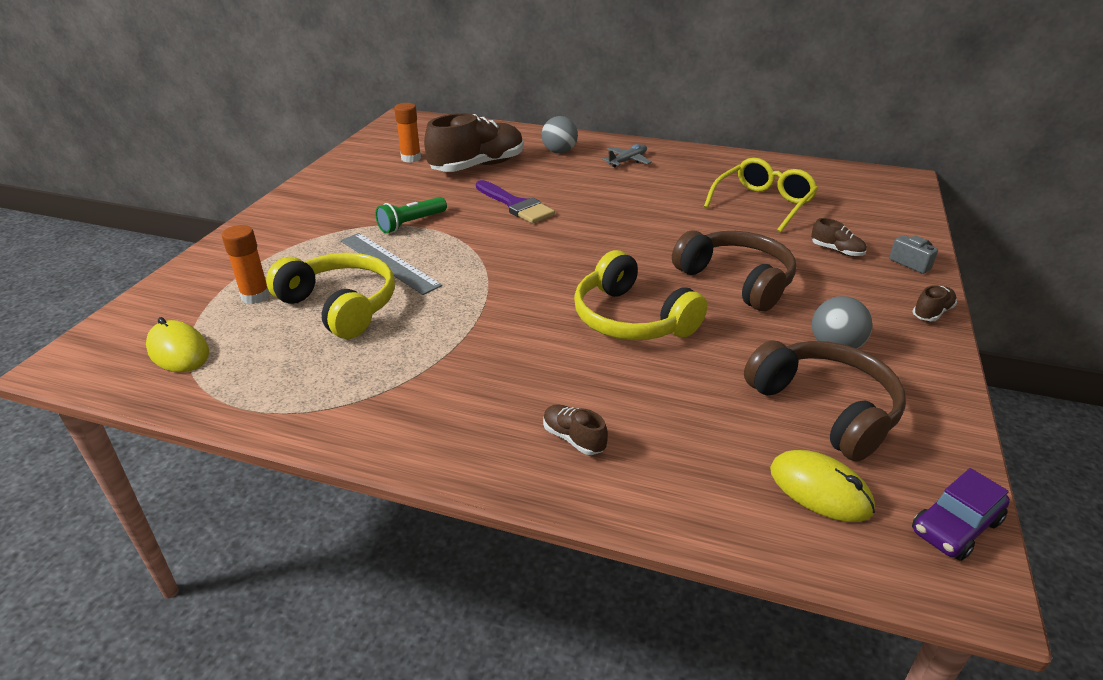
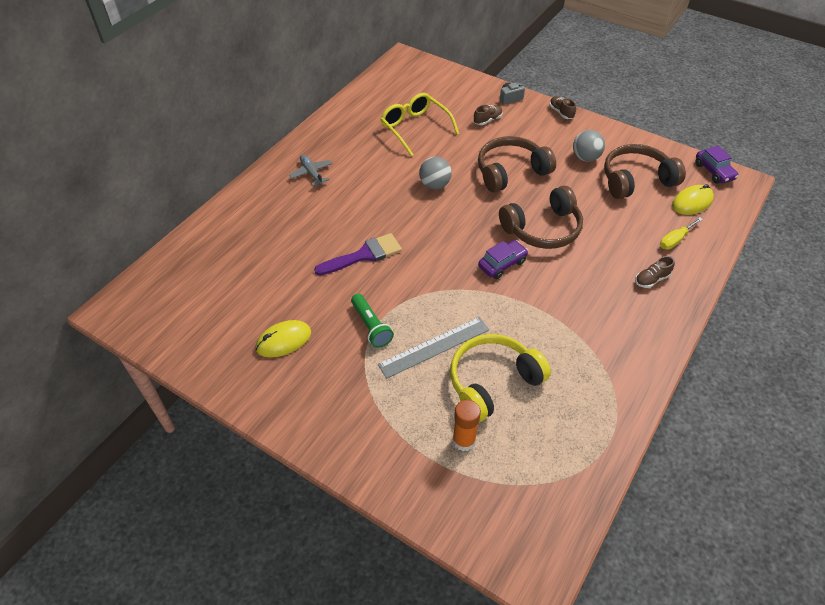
camera: 75 degrees left, 15 degrees up
yellow mouse [146,317,209,372] -> yellow mouse moved to [256,320,311,358]
orange glue stick [394,103,421,163] -> none
brown shoe [424,113,524,172] -> none
grey ball [542,116,578,154] -> grey ball moved to [419,157,452,189]
yellow headphones [574,250,707,340] -> brown headphones [499,186,583,249]
none -> purple car [478,240,528,279]
none -> yellow screwdriver [660,217,703,250]

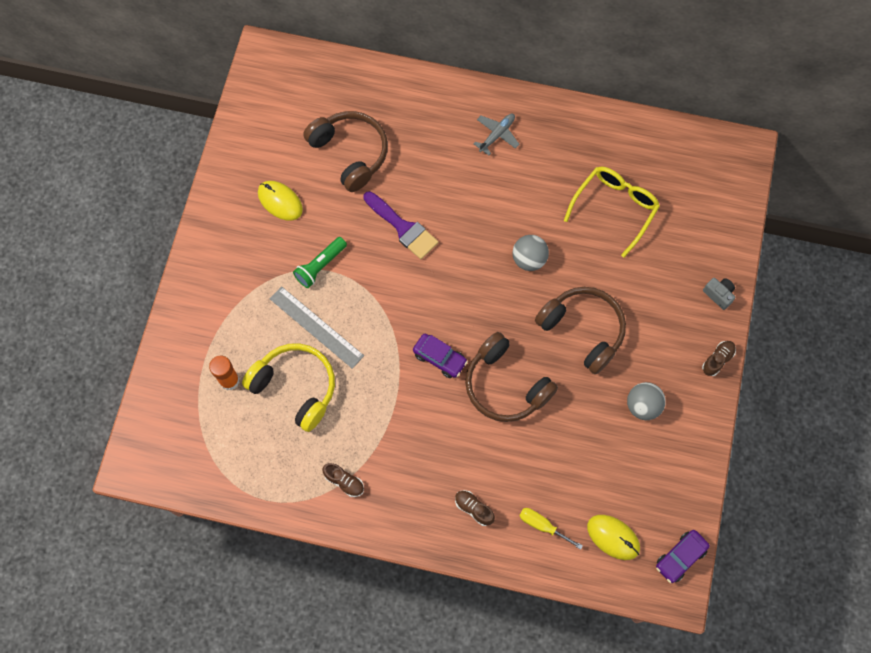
camera: 70 degrees right, 20 degrees up
brown shoe [474,105,503,125] -> brown shoe moved to [322,463,364,497]
brown headphones [604,144,686,199] -> brown headphones moved to [303,111,388,192]

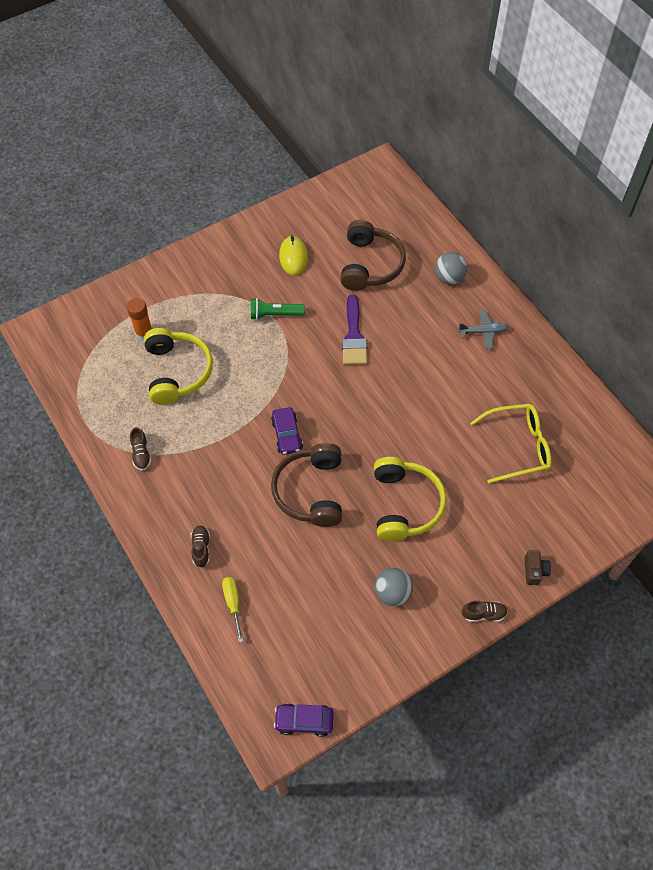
camera: 45 degrees right, 10 degrees down
grey ruler [270,286,364,369] -> none
grey ball [512,235,549,271] -> grey ball moved to [435,252,467,284]
brown headphones [535,287,626,374] -> yellow headphones [374,457,446,541]
yellow mouse [587,515,640,560] -> none
grey camera [703,278,735,310] -> brown camera [525,550,551,585]

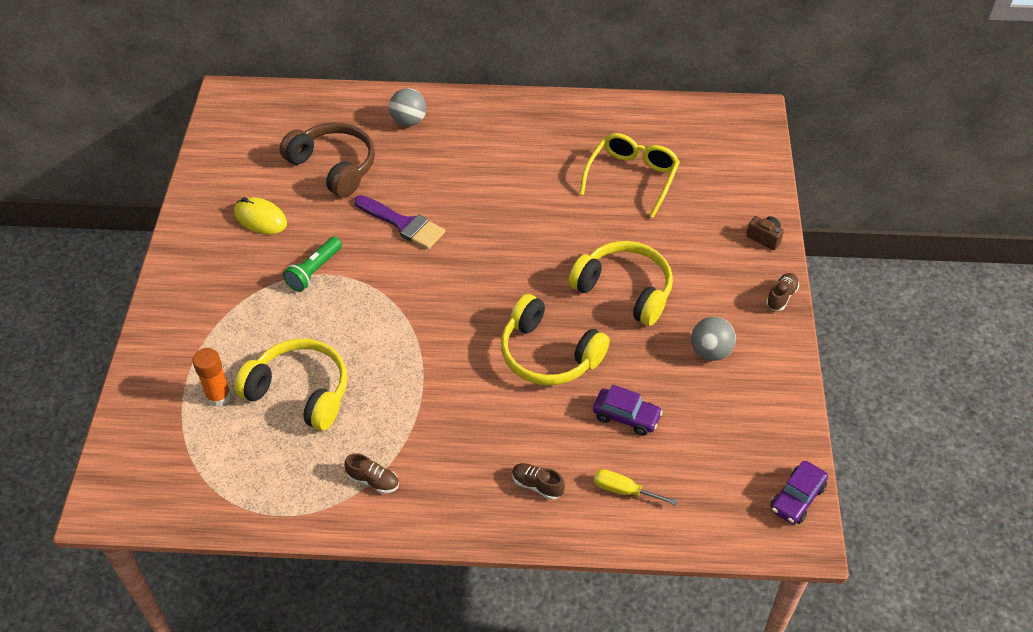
camera: 55 degrees left, 10 degrees down
purple car [271,407,303,455] -> purple car moved to [593,385,663,436]
brown headphones [271,443,342,527] -> yellow headphones [501,294,610,385]
grey plane [458,309,509,349] -> none

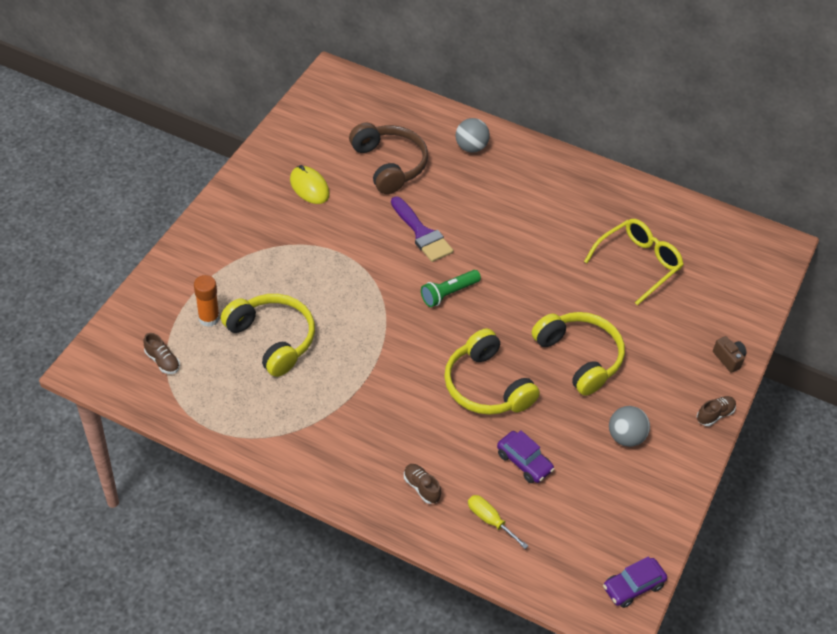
camera: 20 degrees right, 0 degrees up
green flashlight [283,237,342,292] -> green flashlight moved to [421,270,481,307]
brown shoe [344,453,399,494] -> brown shoe moved to [143,333,180,374]

